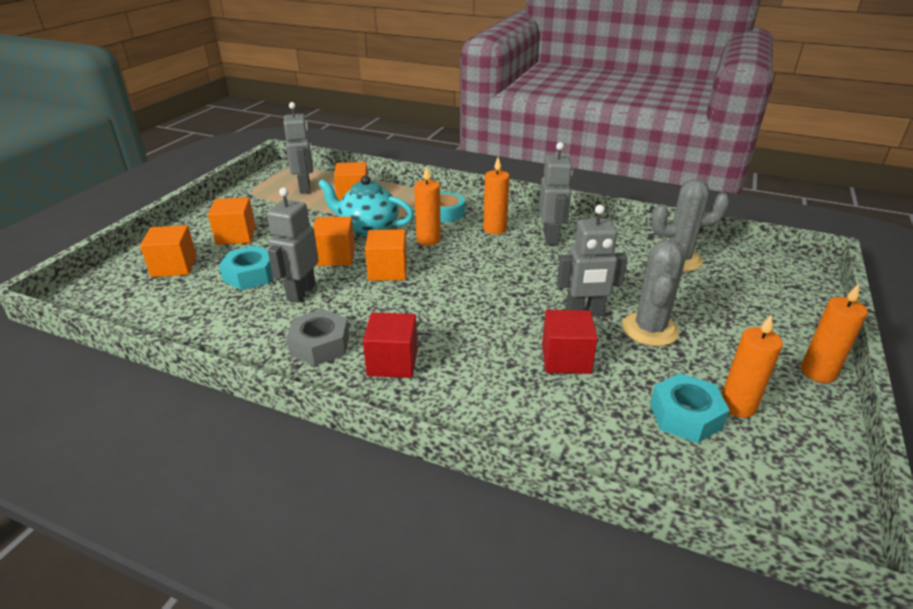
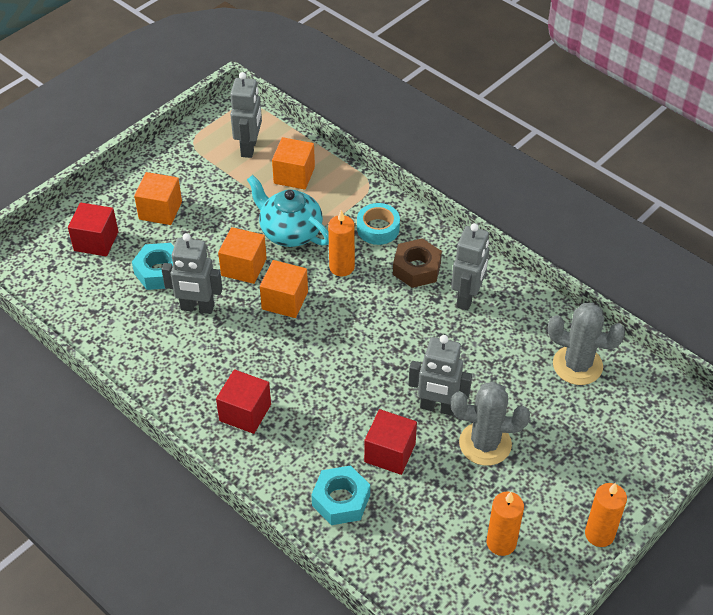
camera: 20 degrees right, 15 degrees up
orange cube [140,225,197,277] -> red cube [68,202,119,256]
grey robot [267,187,319,303] -> grey robot turned 120 degrees counterclockwise [161,233,222,314]
grey nut [286,309,349,366] -> none
orange candle [483,157,510,235] -> brown nut [393,238,442,288]
grey cactus [622,240,686,346] -> grey cactus turned 60 degrees clockwise [451,381,530,466]
turquoise nut [650,373,730,443] -> turquoise nut moved to [311,465,370,525]

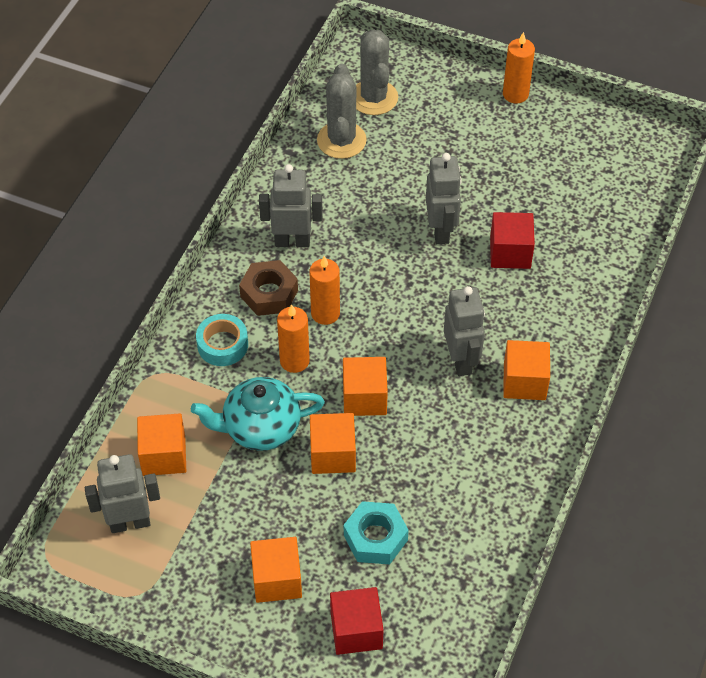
camera: 110 degrees left, 5 degrees up
grey robot [161,233,222,314] -> grey robot moved to [444,286,485,376]
red cube [216,370,271,434] -> orange cube [503,340,550,400]
turquoise teapot [247,175,329,247] -> turquoise teapot turned 60 degrees clockwise [191,377,325,451]
turquoise nut [311,465,370,525] -> none
grey cactus [451,381,530,466] -> grey cactus moved to [356,29,398,115]
orange candle [487,492,524,556] -> orange candle moved to [309,256,340,325]

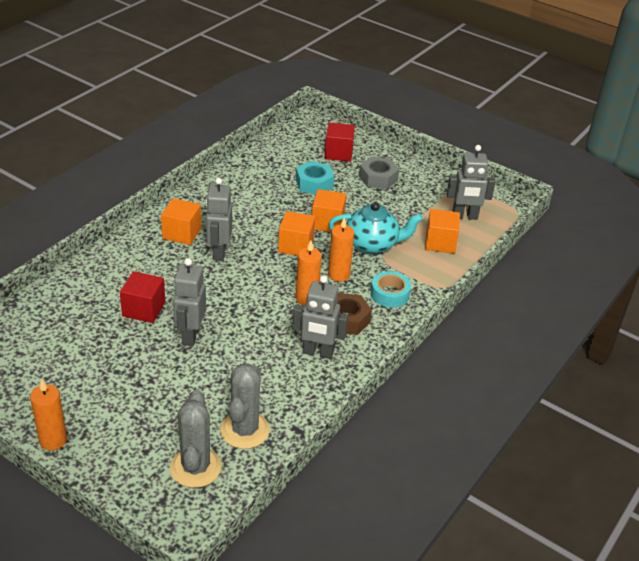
camera: 170 degrees left, 15 degrees down
orange cube [250,537,302,603] -> grey nut [359,157,399,189]

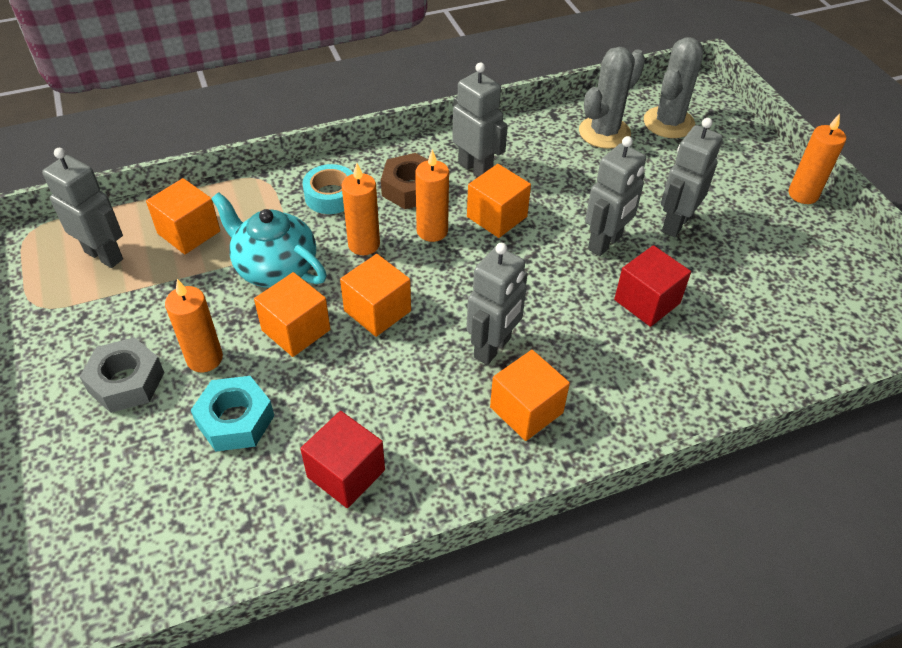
camera: 145 degrees left, 10 degrees up
red cube [325,123,355,162] -> red cube moved to [300,411,385,508]
none -> orange candle [165,279,223,372]
none -> orange cube [467,164,531,238]
none -> grey robot [661,118,723,237]

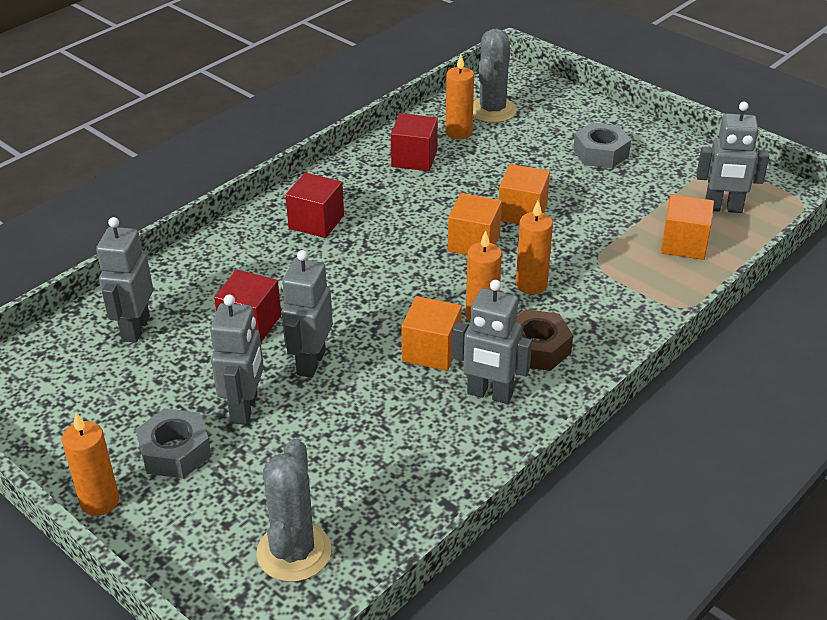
camera: 155 degrees right, 10 degrees down
orange candle [165,279,223,372] -> orange candle moved to [446,54,474,140]
turquoise nut [191,376,274,451] -> none
turquoise teapot [211,192,327,288] -> none
turquoise tape [302,164,354,214] -> none
grey robot [467,243,527,365] -> grey robot moved to [96,217,153,343]
orange cube [490,350,570,441] -> red cube [286,173,344,238]
grey cactus [579,47,645,149] -> grey cactus moved to [473,29,517,123]
none -> grey nut [136,408,212,478]

